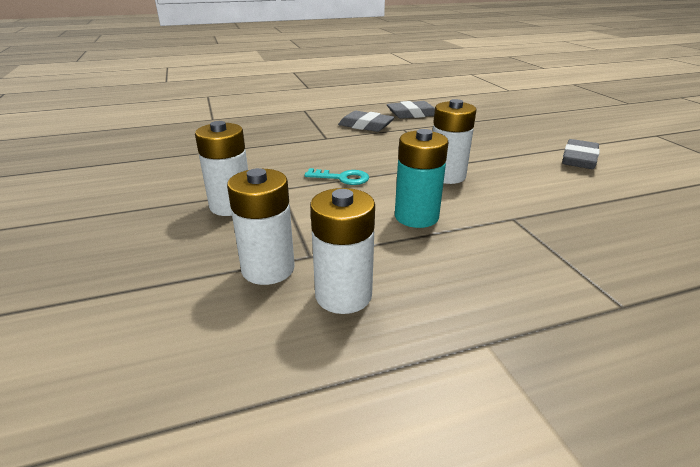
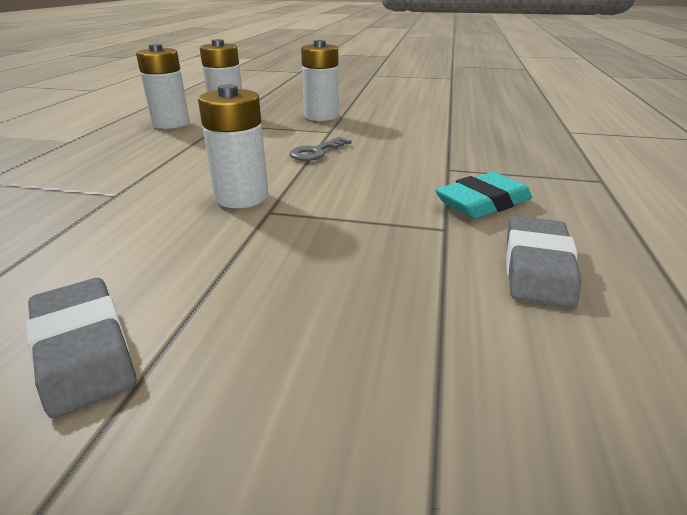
camera: 120 degrees right, 0 degrees up
turquoise key [305,168,369,185] -> grey key [289,137,351,161]
grey eraser [338,111,395,132] -> turquoise eraser [435,172,532,218]
turquoise battery [395,129,449,228] -> none

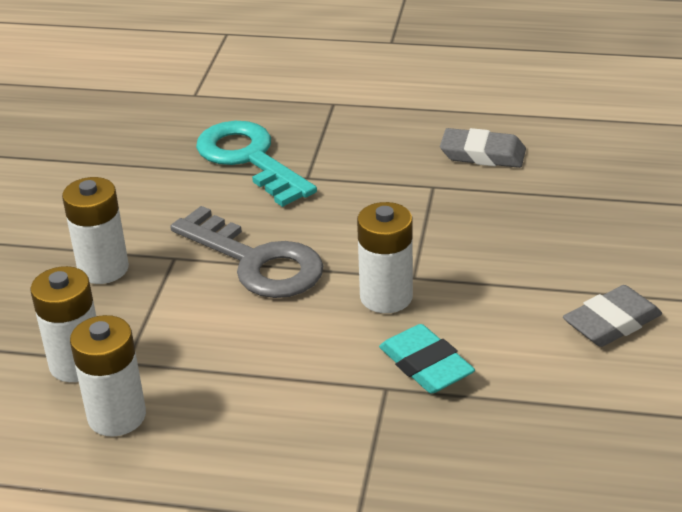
camera: 90 degrees left, 5 degrees up
grey key [289,137,351,161] -> grey key [170,206,324,298], size x2.07
turquoise eraser [435,172,532,218] -> turquoise eraser moved to [379,324,475,394]
none -> turquoise key [196,121,317,207]

